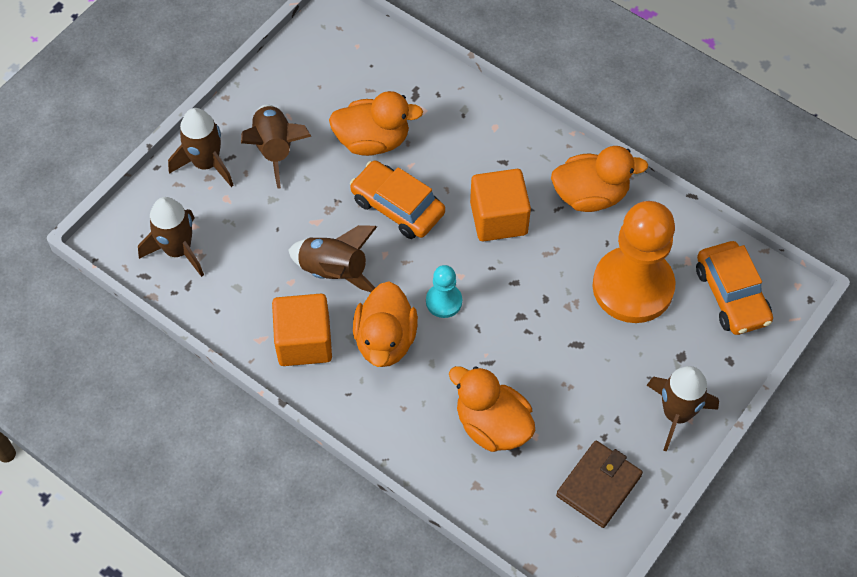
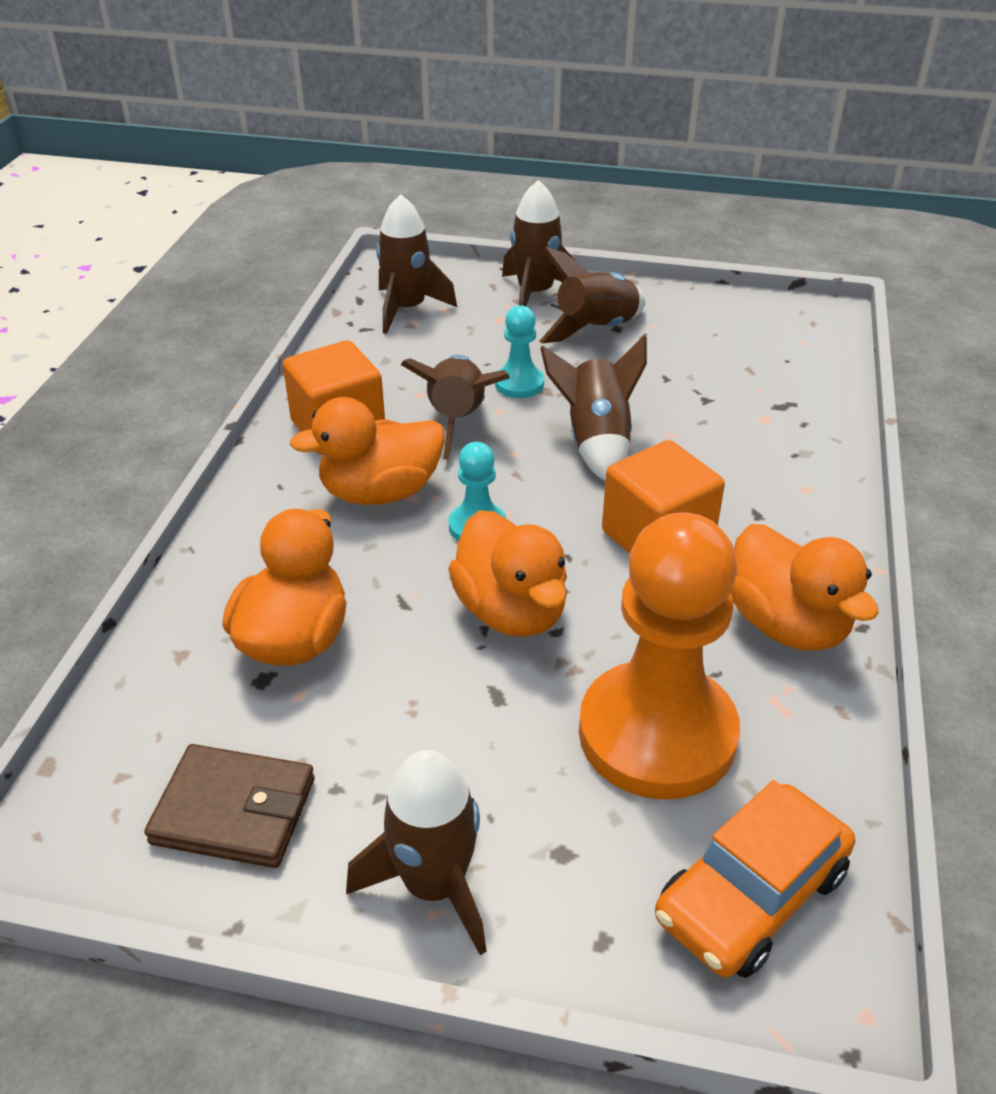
camera: 65 degrees right, 20 degrees down
orange duck [329,91,423,156] -> orange duck moved to [448,510,567,637]
orange car [350,161,445,239] -> brown rocket [540,335,647,481]
none -> turquoise pawn [495,305,544,398]

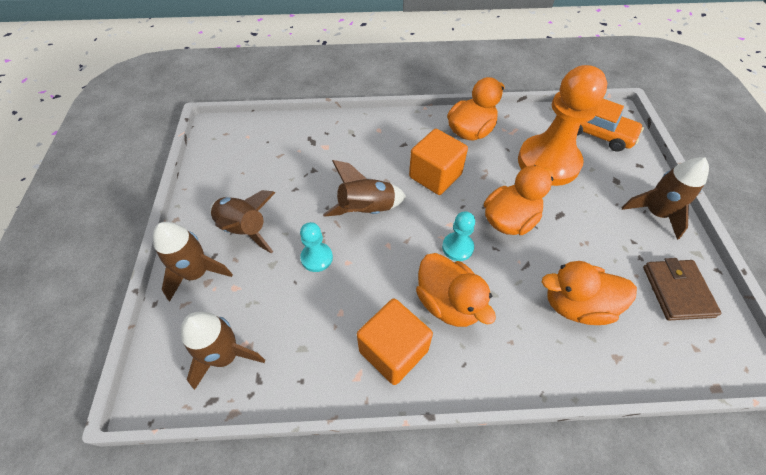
camera: 105 degrees left, 15 degrees up
brown rocket [401,354,510,460] -> none

